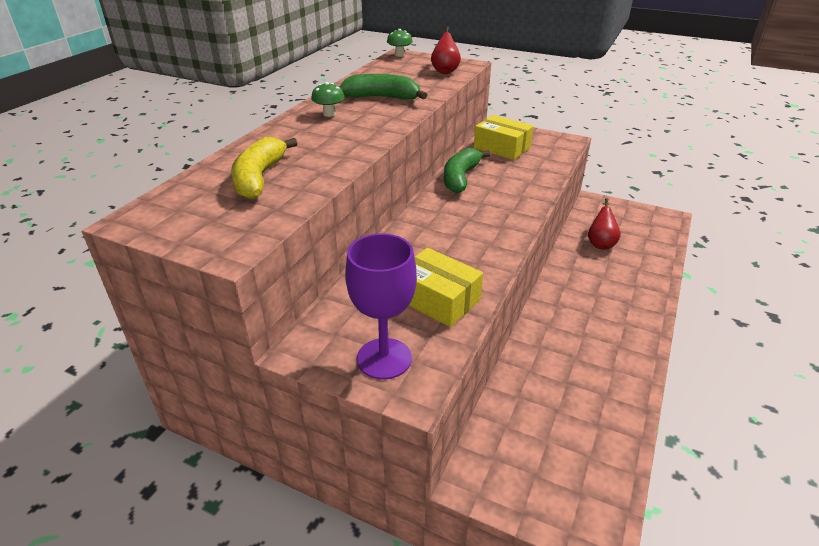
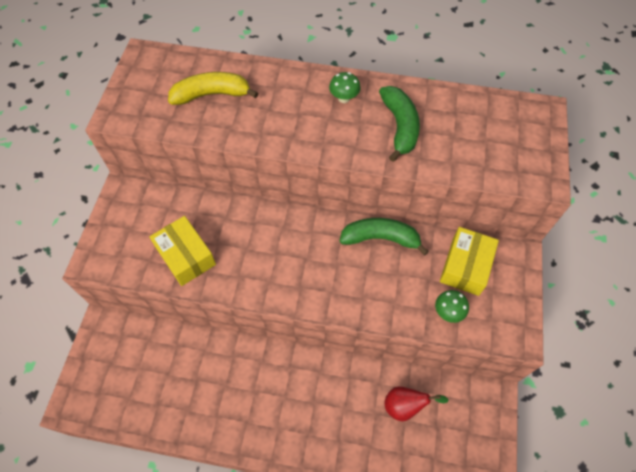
camera: 75 degrees right, 25 degrees up
purple goblet [345,234,417,379] -> none
green mushroom [387,29,413,57] -> green mushroom moved to [435,290,469,323]
yellow box [408,248,483,327] -> yellow box turned 60 degrees counterclockwise [149,216,216,286]
red pear [431,27,461,74] -> none

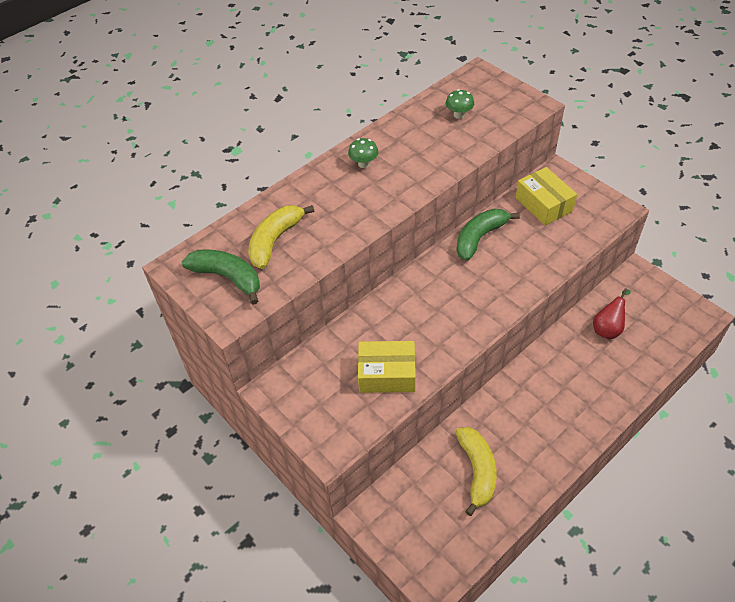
camera: 50 degrees left, 10 degrees down
green banana [379,86,420,162] -> green banana moved to [182,249,260,305]
green mushroom [435,290,469,323] -> green mushroom moved to [446,89,474,119]
none -> yellow banana [455,427,497,516]

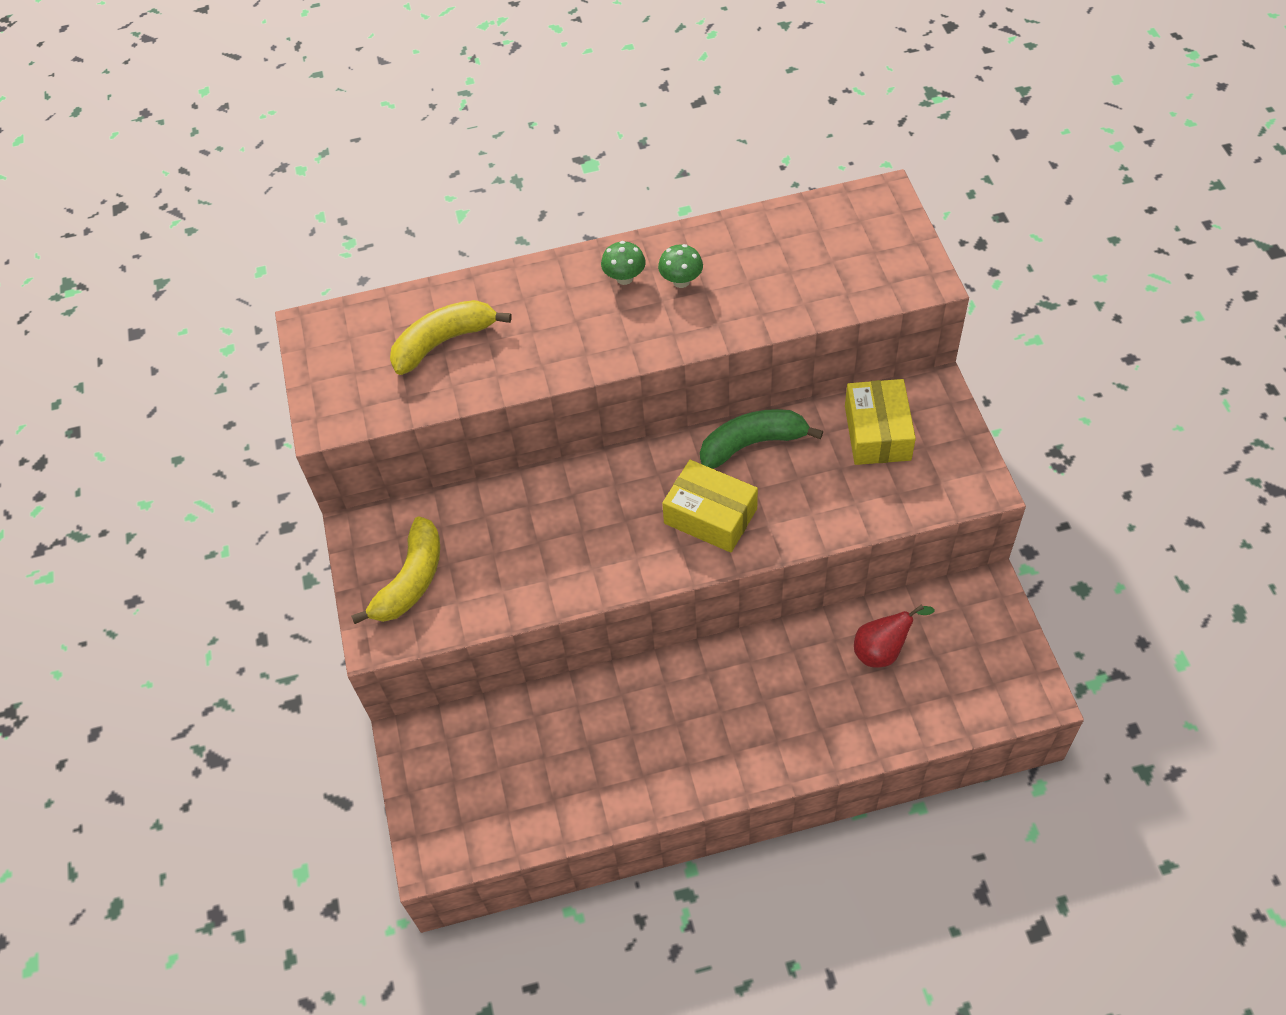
camera: 30 degrees right, 5 degrees up
green banana [182,249,260,305] -> none
yellow box [358,341,416,393] -> yellow box moved to [662,460,758,552]
green mushroom [446,89,474,119] -> green mushroom moved to [658,244,703,288]
yellow banana [455,427,497,516] -> yellow banana moved to [351,517,440,624]

